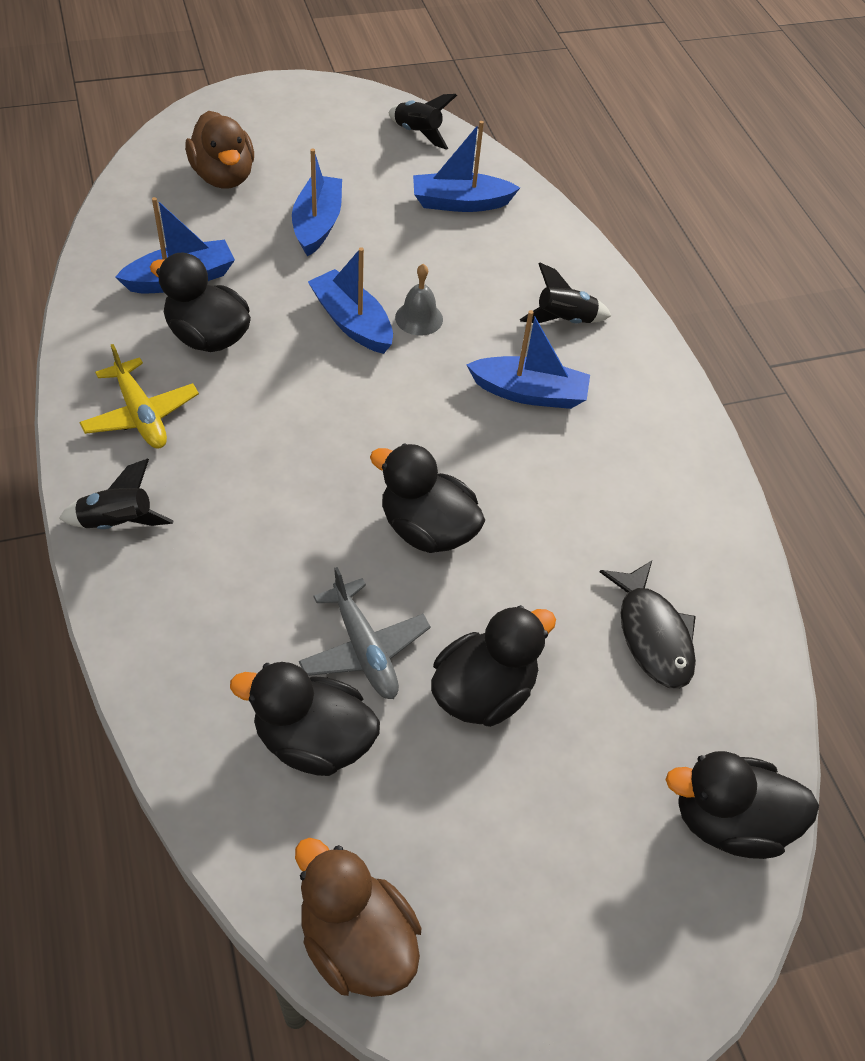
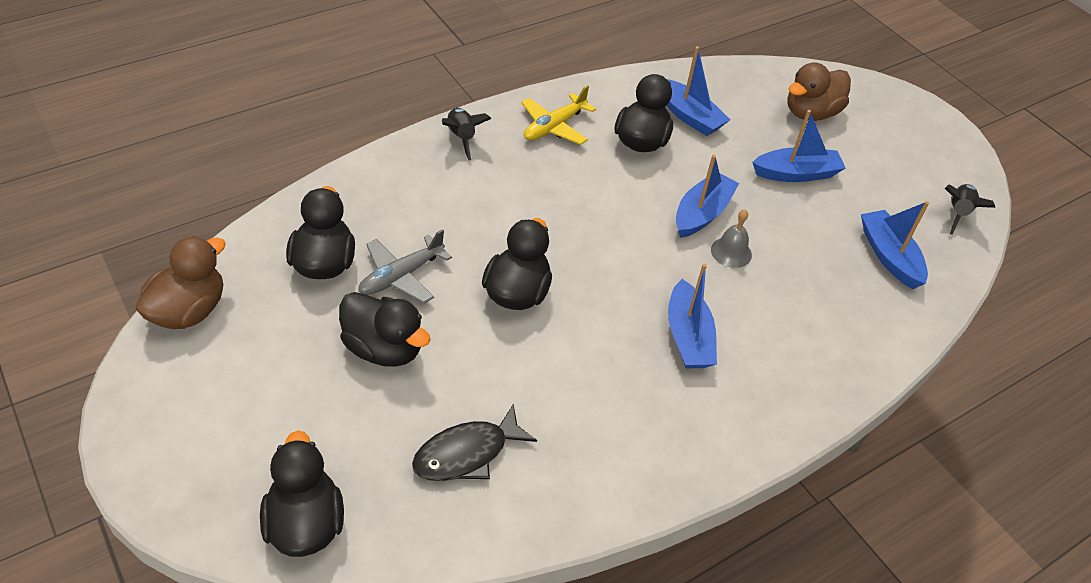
camera: 75 degrees right, 5 degrees down
black rocket [520,263,611,323] -> none

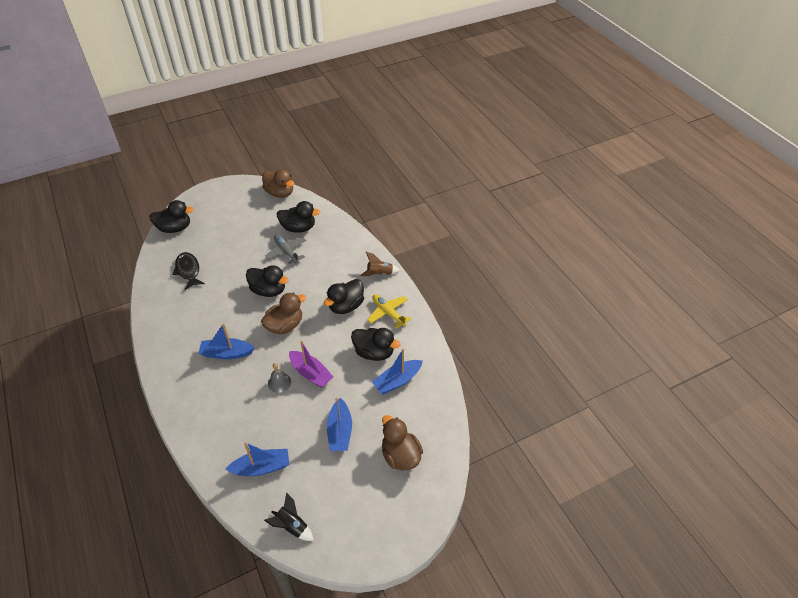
camera: 100 degrees right, 0 degrees up
black duck [339,292,431,367] -> black duck moved to [324,279,364,314]
black rocket [442,108,491,160] -> brown rocket [360,252,400,276]
blue boat [676,154,739,238] -> purple boat [289,341,333,388]
none -> brown duck [261,293,306,334]

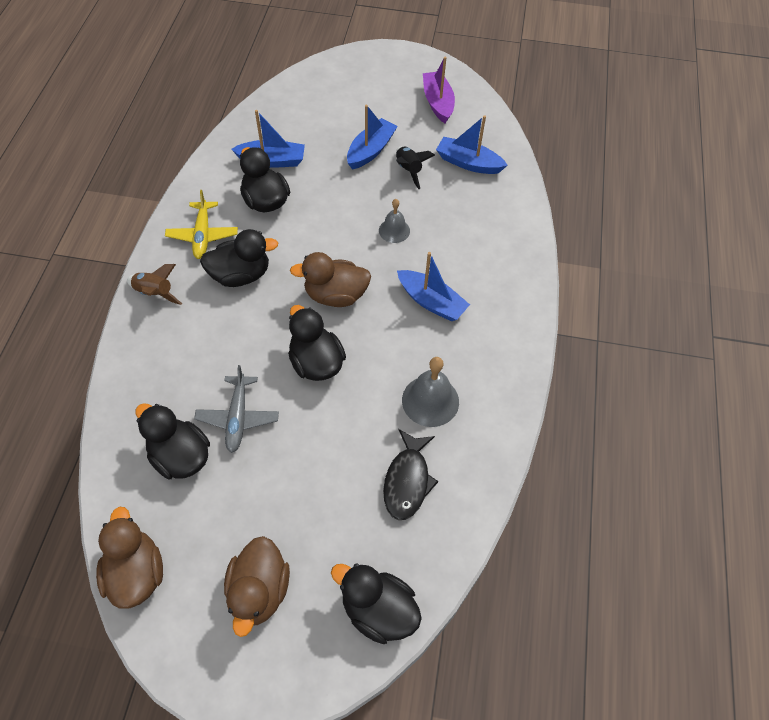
camera: 145 degrees left, 10 degrees up
black rocket [264,493,314,541] -> black rocket moved to [396,146,435,189]
purple boat [289,341,333,388] -> purple boat moved to [423,57,455,123]
brown duck [382,415,423,470] -> brown duck moved to [224,536,290,637]
none -> grey bell [402,357,459,427]

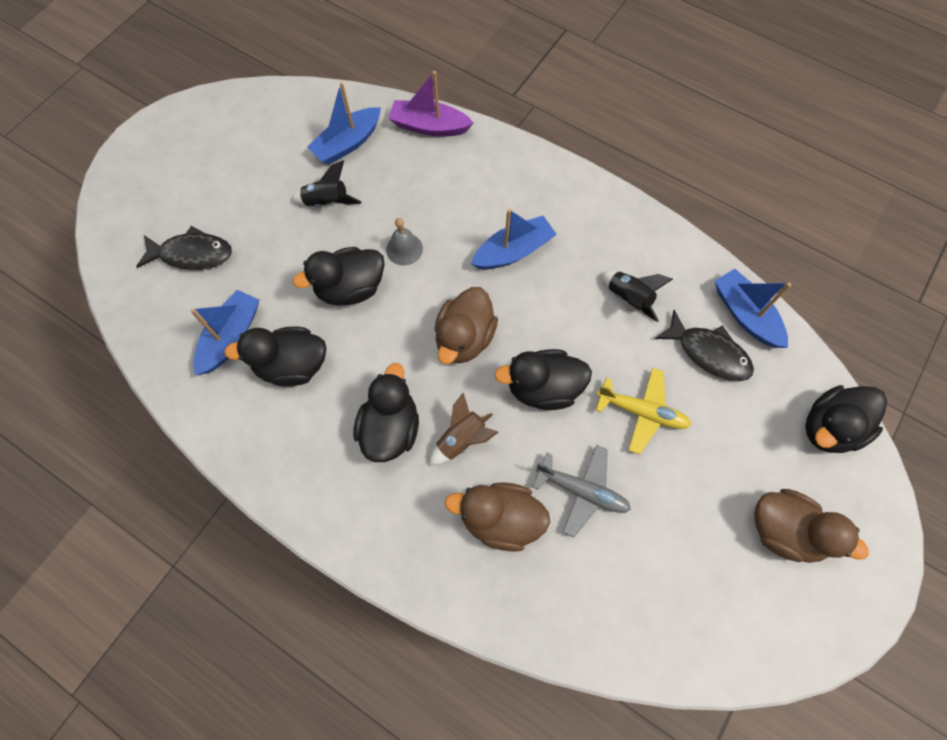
camera: 65 degrees left, 10 degrees up
brown duck [96,507,163,609] -> brown duck moved to [445,482,550,552]
brown rocket [127,264,182,305] -> brown rocket moved to [429,393,498,466]
black duck [136,403,210,479] -> black duck moved to [293,247,385,306]
yellow plane [165,190,238,259] -> yellow plane moved to [596,368,691,455]
blue boat [347,105,398,170] -> blue boat moved to [715,269,791,348]
grey bell [402,357,459,427] -> black rocket [601,271,673,322]
purple boat [423,57,455,123] -> purple boat moved to [389,71,474,137]
none -> black fish [136,226,232,270]

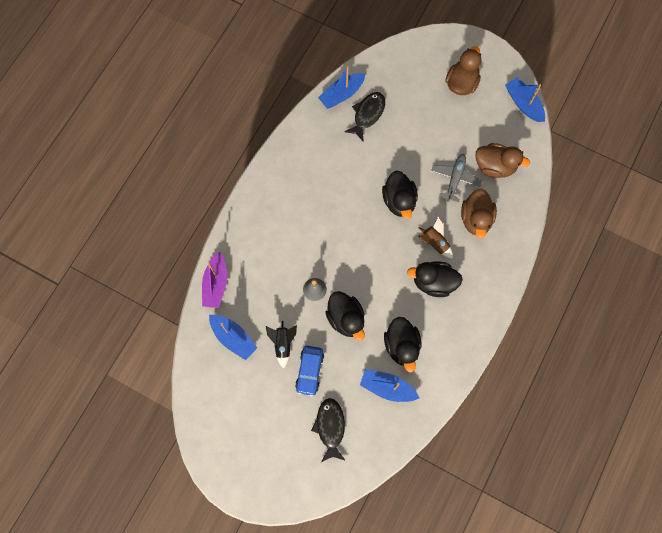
camera: 95 degrees left, 5 degrees up
brown duck [435,287,498,364] -> brown duck moved to [476,143,530,178]
blue boat [471,209,557,269] -> blue boat moved to [505,77,545,122]
yellow plane [596,368,691,455] -> none
black rocket [601,271,673,322] -> none
black duck [805,385,887,453] -> none
none -> blue car [295,346,324,396]

